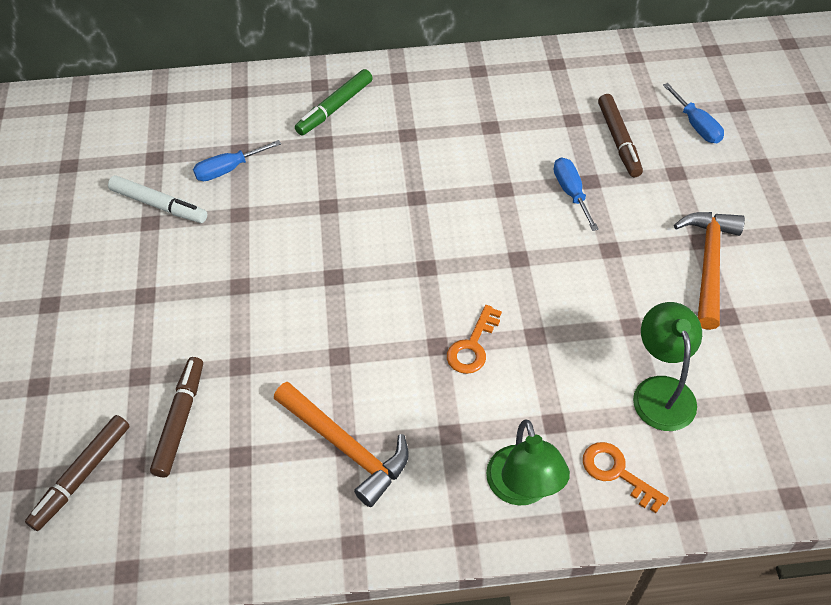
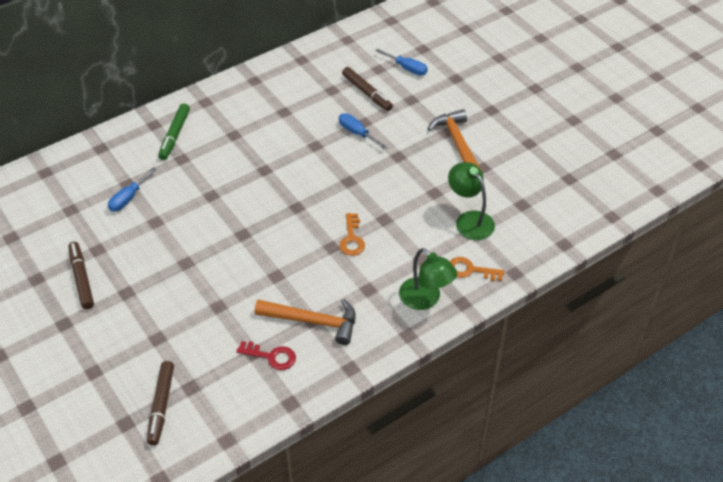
camera: 30 degrees left, 5 degrees down
white marker [108,175,207,223] -> none
brown marker [150,357,203,477] -> brown marker moved to [68,242,94,309]
none -> red key [236,341,296,370]

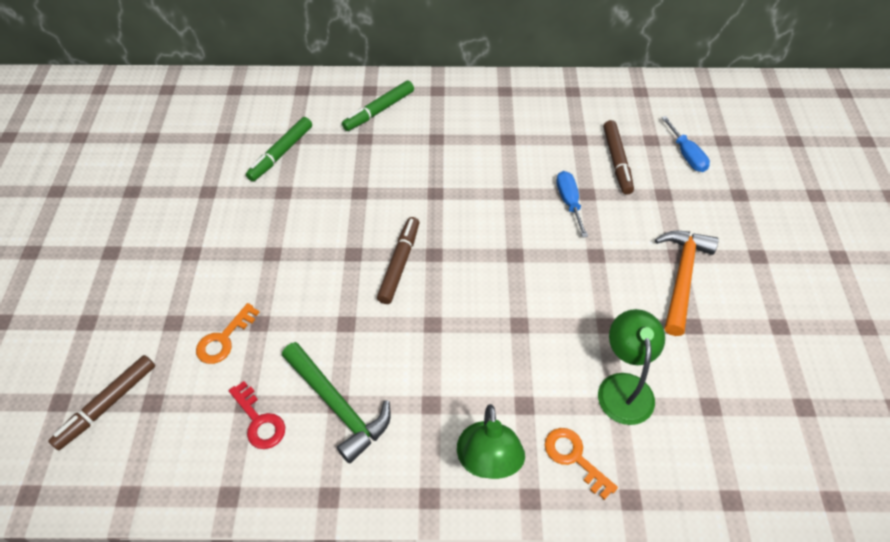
camera: 35 degrees right, 5 degrees up
brown marker [68,242,94,309] -> brown marker moved to [377,217,419,304]
blue screwdriver [108,167,157,212] -> green marker [246,117,312,182]
orange hammer [255,299,355,345] -> green hammer [282,342,391,464]
orange key [339,213,365,256] -> orange key moved to [196,303,259,364]

